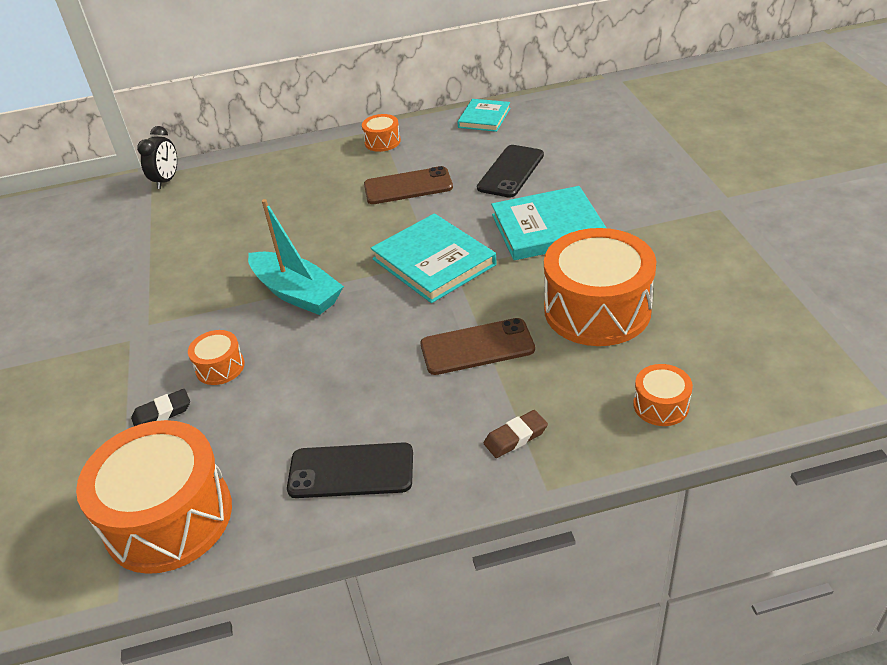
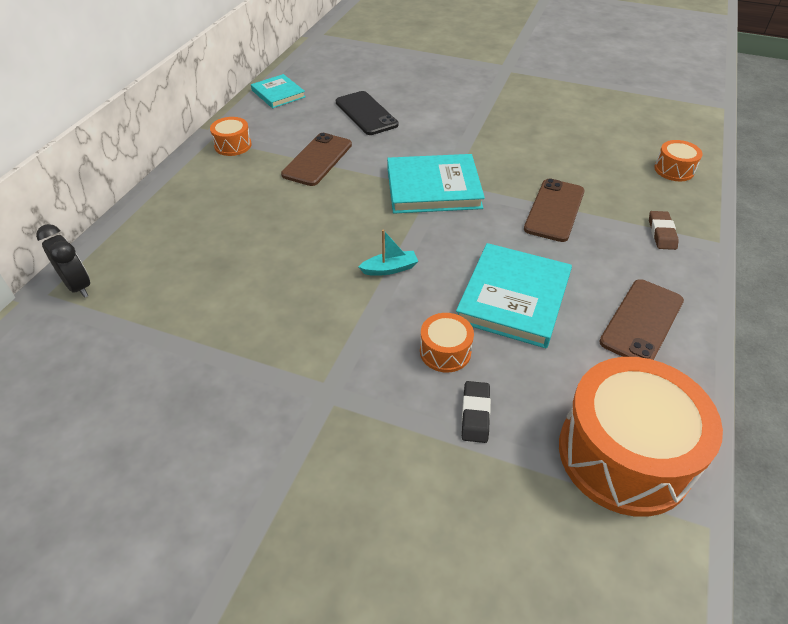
camera: 60 degrees left, 5 degrees up
turquoise boat [248,199,344,315] -> turquoise boat [358,229,418,276], size x0.48
black phone [287,442,413,498] -> brown phone [599,279,684,360]
turquoise book [491,186,606,260] -> turquoise book moved to [456,243,572,348]
orange drum [544,228,656,346] -> none

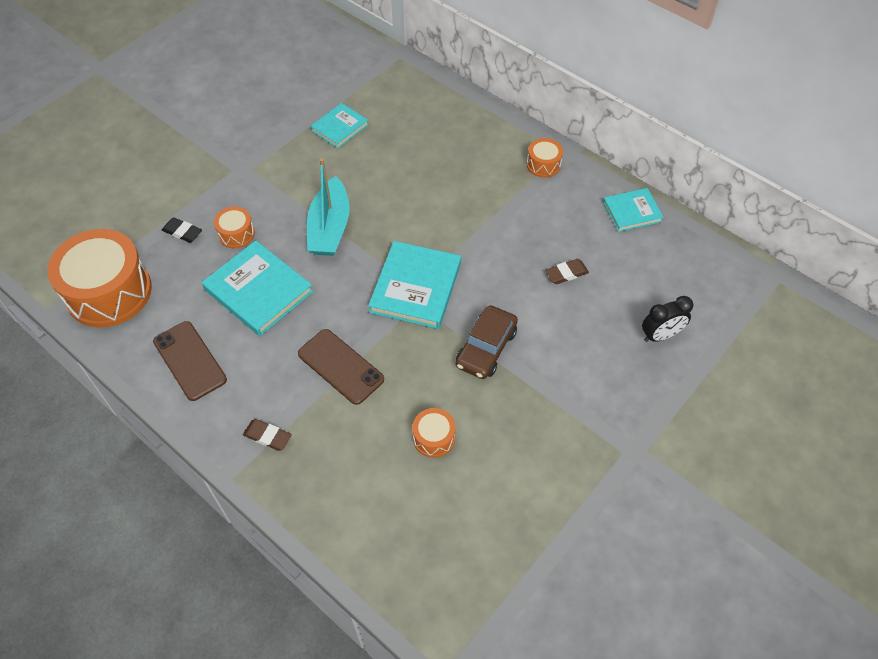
camera: 110 degrees right, 10 degrees up
black clock [36,224,90,298] -> black clock moved to [642,296,693,342]
brown phone [281,133,352,186] -> none
black phone [336,91,399,135] -> brown eraser [545,259,589,284]
turquoise boat [358,229,418,276] -> turquoise boat [307,158,349,256], size x2.08
orange drum [654,140,703,181] -> orange drum moved to [412,408,456,458]
none -> turquoise book [311,103,369,148]
none -> brown car [456,306,518,379]

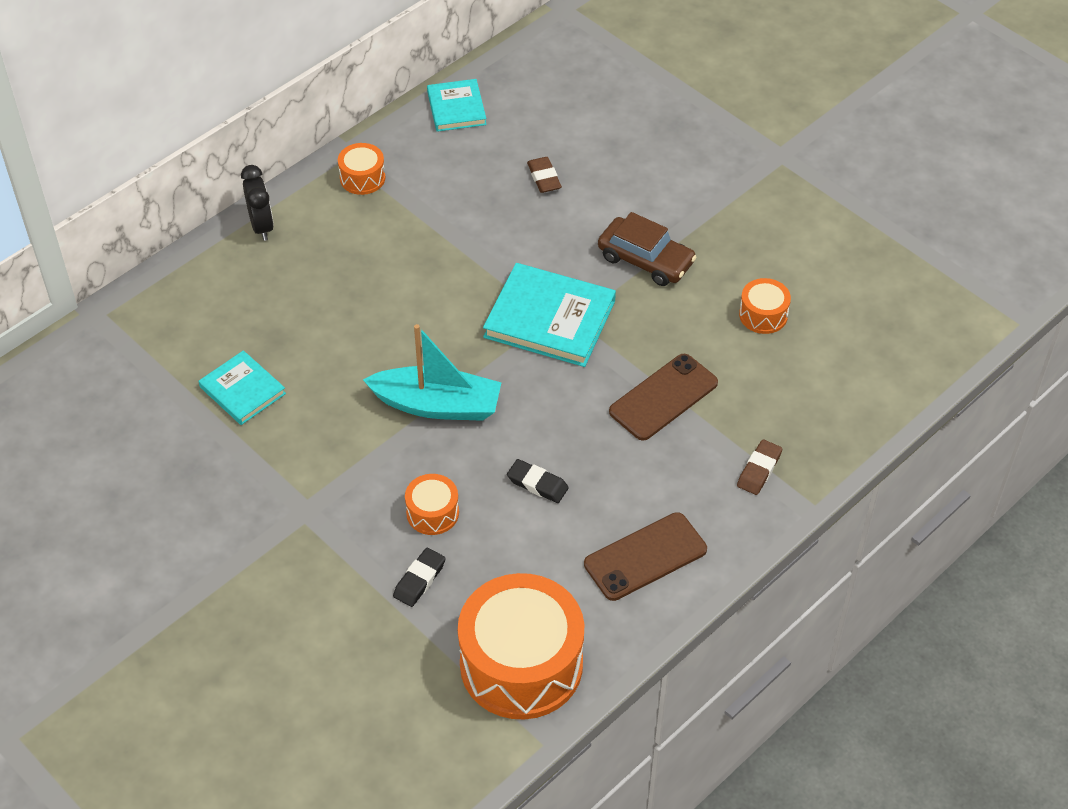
camera: 85 degrees left, 5 degrees down
turquoise book [202,240,313,336] -> black eraser [507,459,569,503]
black clock [642,296,693,342] -> black clock moved to [241,165,274,241]

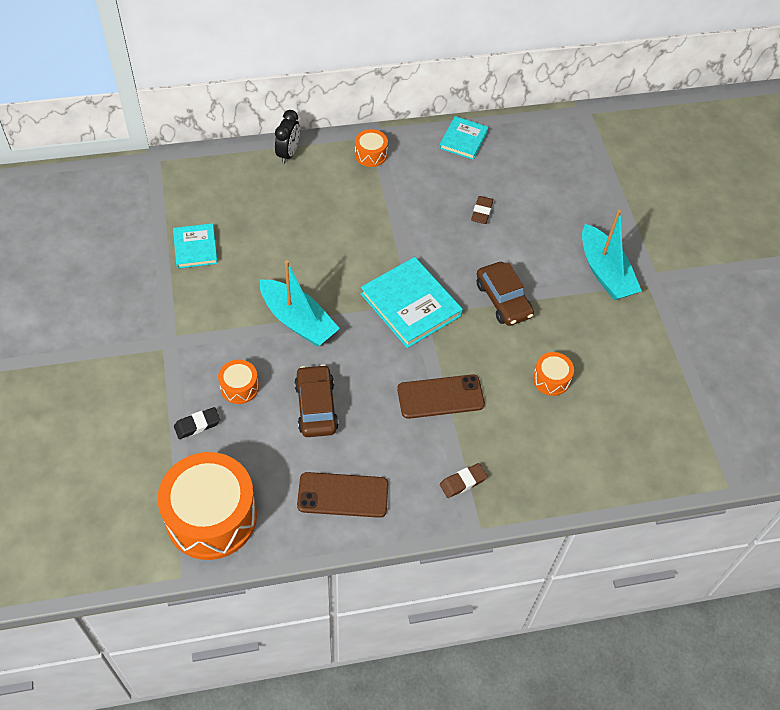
camera: 30 degrees right, 5 degrees up
black eraser [507,459,569,503] -> brown car [294,365,339,437]
none -> turquoise boat [582,210,642,300]

